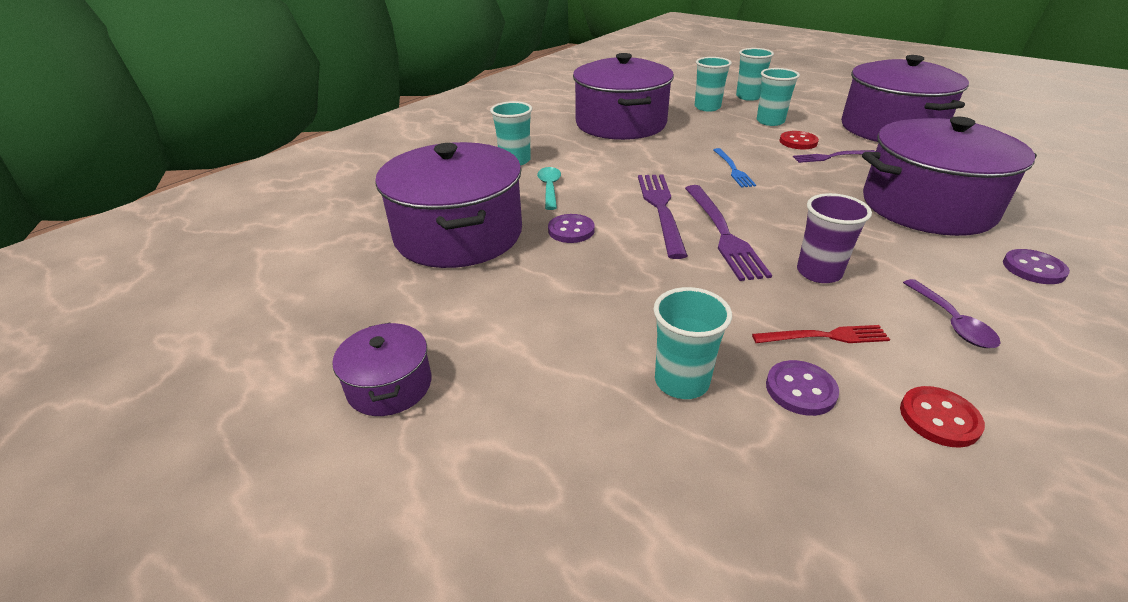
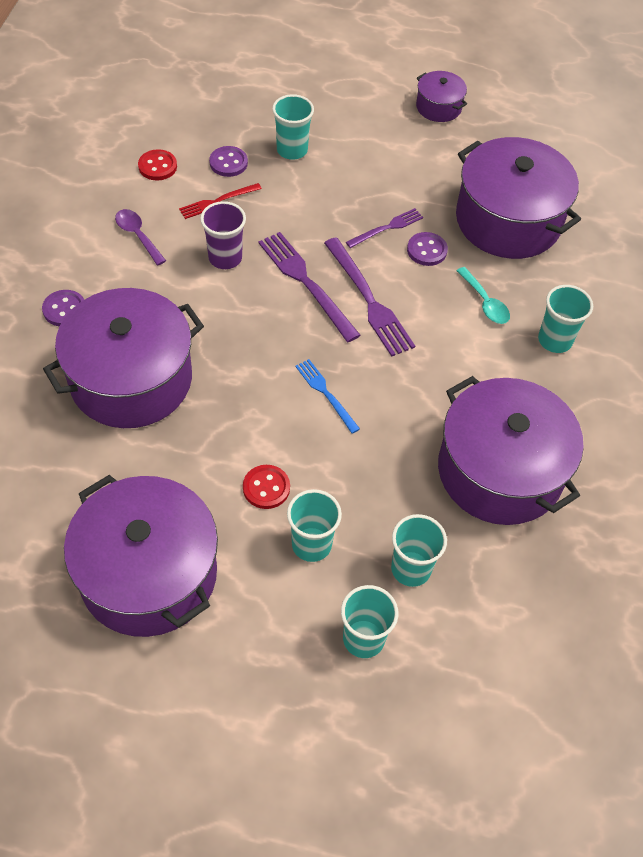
camera: 150 degrees right, 20 degrees up
purple fork [793,150,876,163] -> purple fork moved to [346,208,423,248]

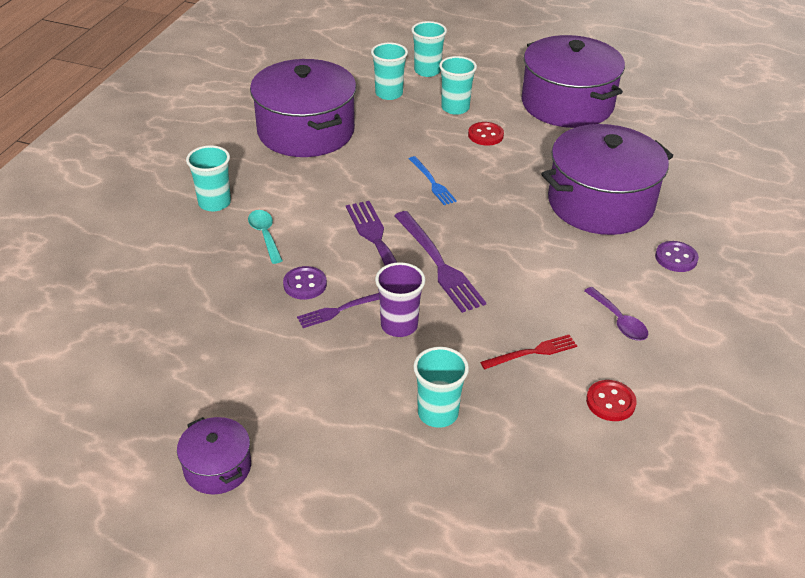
camera: 170 degrees left, 15 degrees down
purple cup [200,201,246,269] -> purple cup moved to [375,262,425,337]
purple button [209,146,248,177] -> none
purple pot [456,137,581,259] -> none

